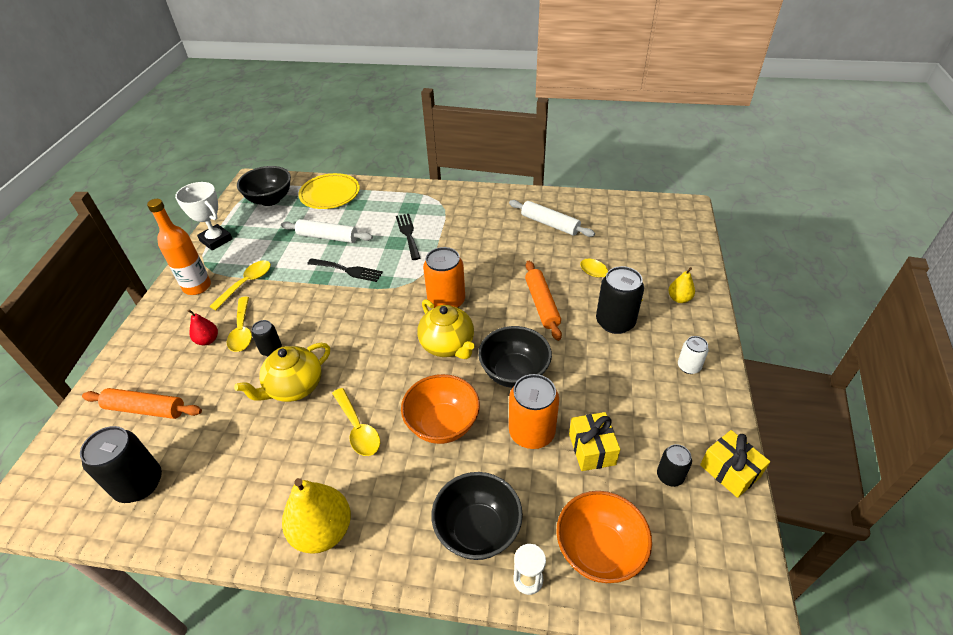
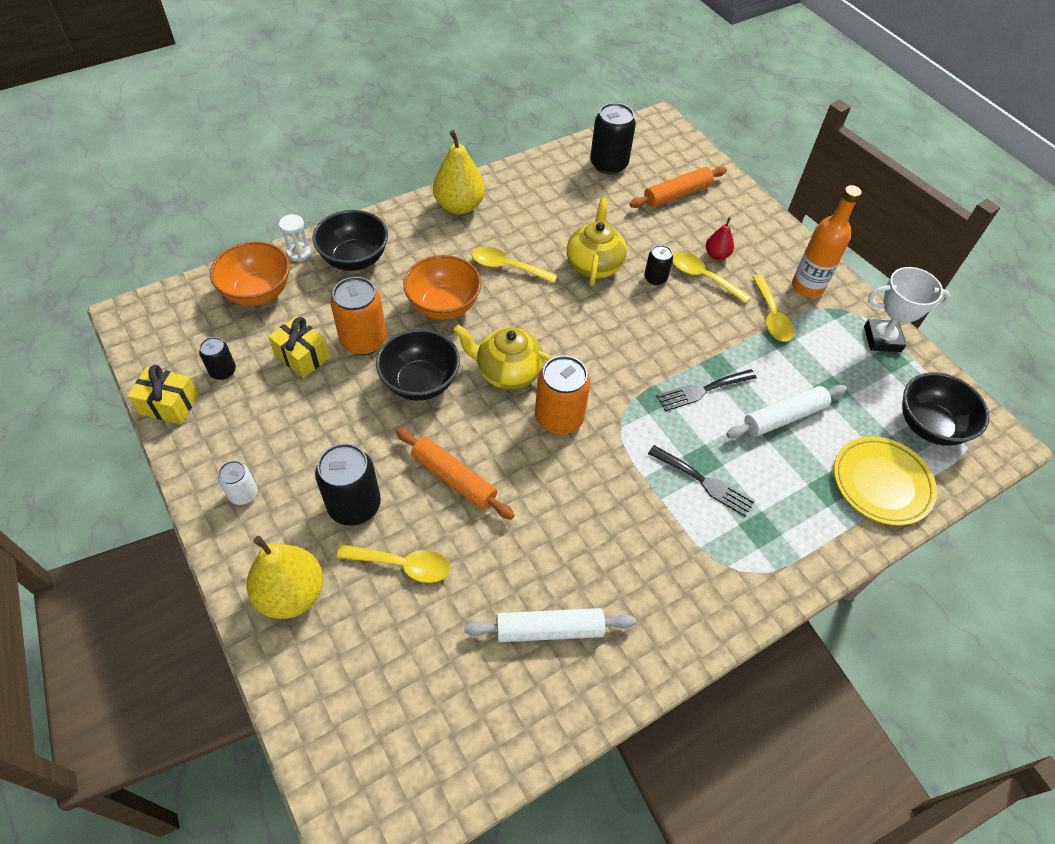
camera: 135 degrees right, 10 degrees up
yellow pear [668,267,695,303] -> yellow pear [247,536,323,619], size x1.90

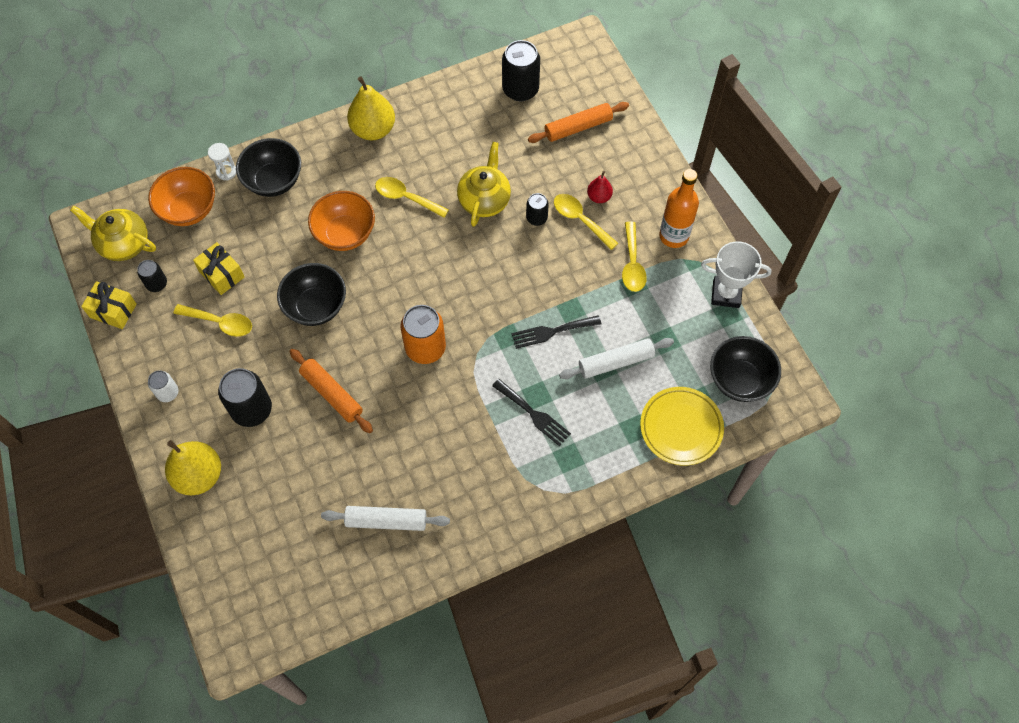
camera: 10 degrees right, 10 degrees up
orange can [330,277,387,355] -> none
yellow spoon [337,544,450,583] -> yellow spoon moved to [173,304,252,337]
yellow teapot [454,325,554,390] -> yellow teapot moved to [70,206,156,261]

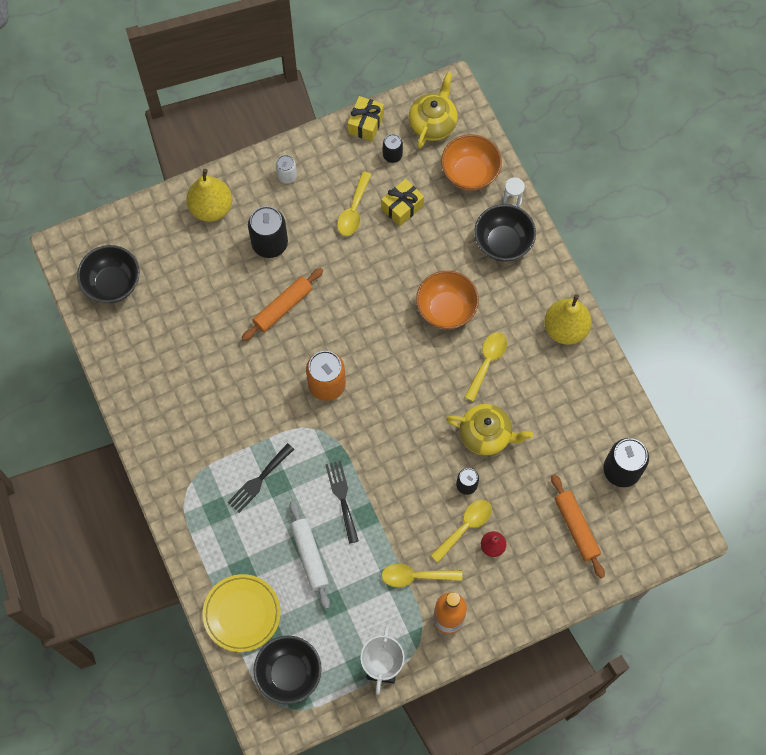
camera: 90 degrees right, 5 degrees up
black bowl [277,263,346,326] -> black bowl moved to [77,245,140,303]
white rolling pin [321,506,450,531] -> none

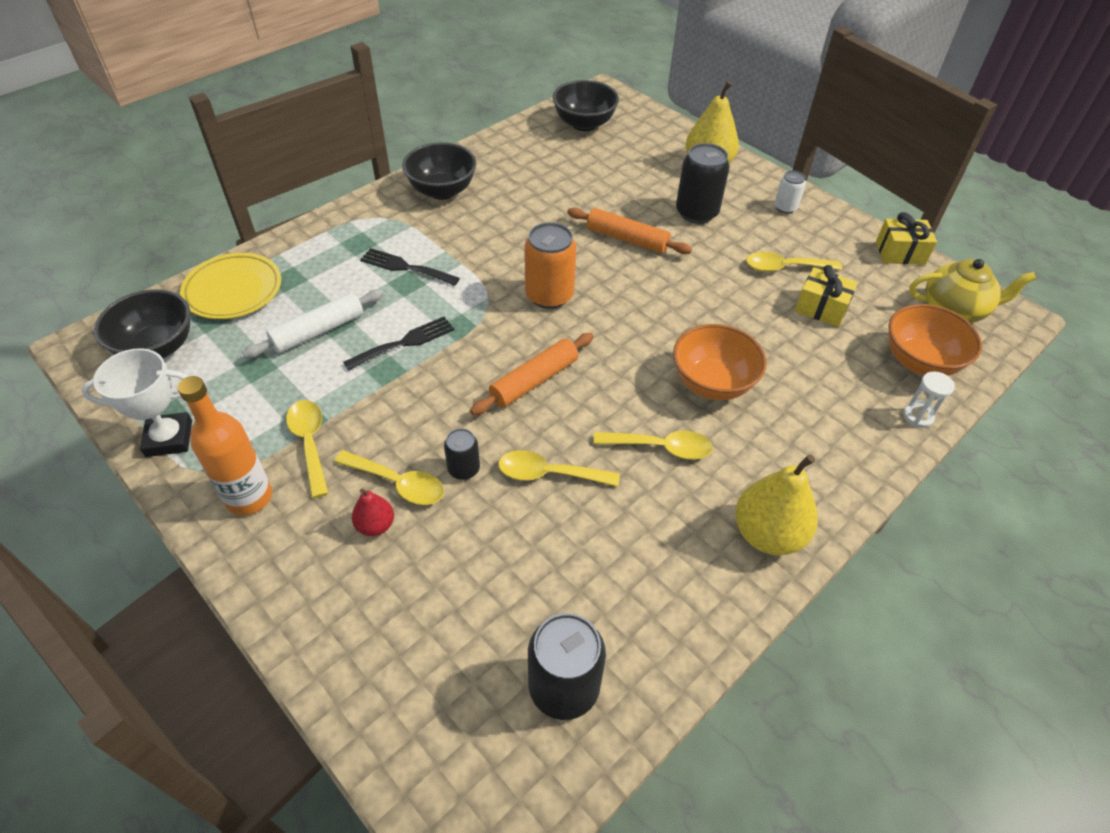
camera: 70 degrees right, 20 degrees down
black can [383,134,403,163] -> none
yellow teapot [446,404,533,456] -> yellow spoon [498,450,620,487]
black bowl [474,204,536,262] -> black bowl moved to [402,142,477,200]
orange rolling pin [551,474,605,578] -> orange rolling pin moved to [470,333,594,415]

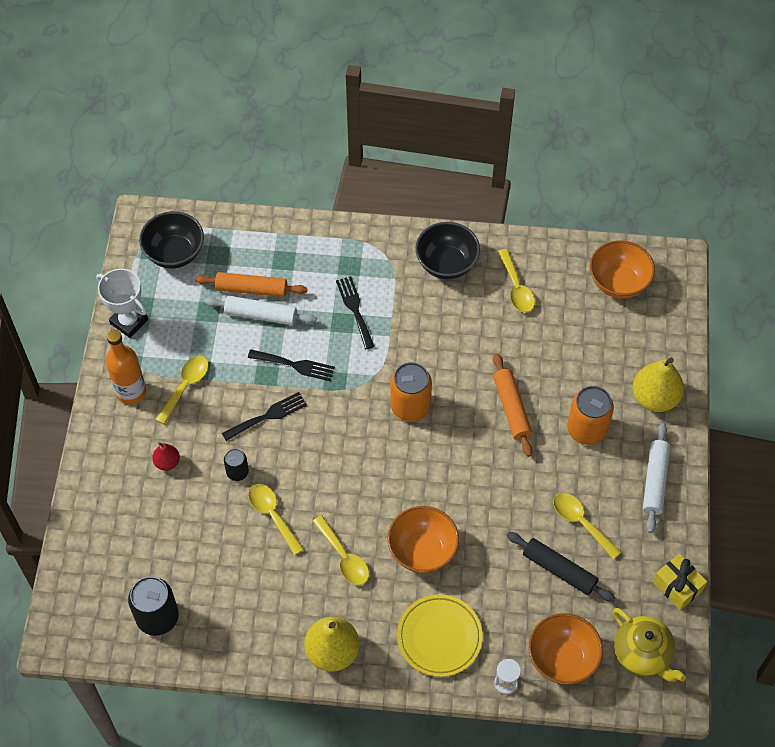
camera: 50 degrees right, 10 degrees up
yellow plate [180,253,281,319] -> yellow plate moved to [397,594,483,677]
yellow spoon [334,450,444,505] -> yellow spoon moved to [498,249,535,313]
orange rolling pin [470,333,594,415] -> orange rolling pin moved to [195,272,307,297]
black bowl [552,80,619,131] -> orange bowl [590,240,655,299]
black can [676,143,730,224] -> orange can [567,386,614,445]
white can [774,171,806,214] -> white rolling pin [643,423,670,533]
yellow gift [795,265,858,327] -> black rolling pin [507,532,615,602]
none -> black fork [222,392,307,441]

